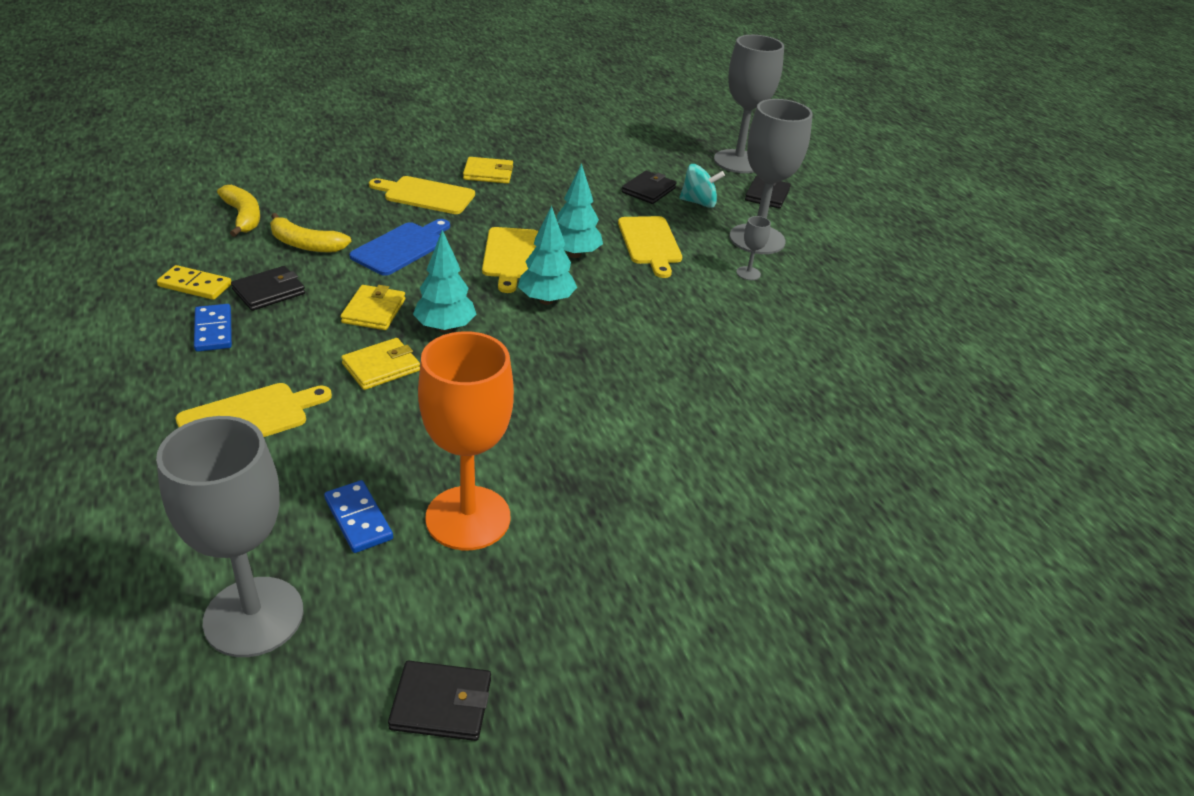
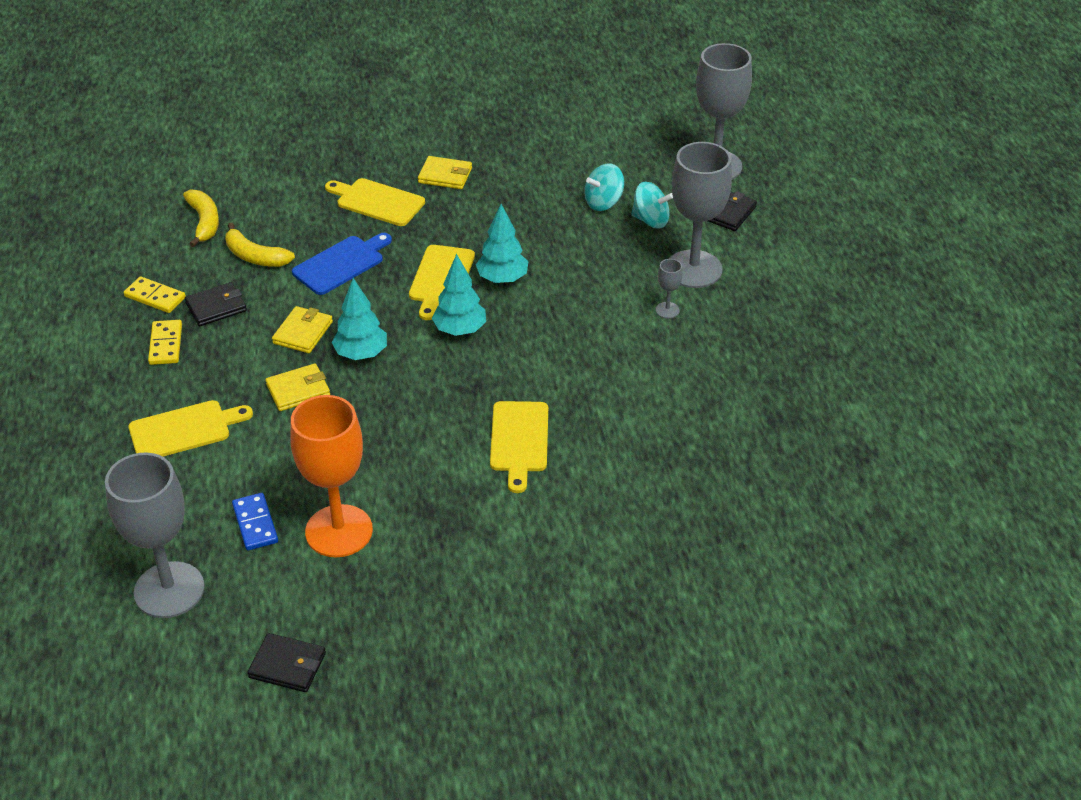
camera: 15 degrees right, 5 degrees up
blue domino [194,304,232,352] -> yellow domino [148,320,182,365]
yellow cutting board [618,216,682,278] -> yellow cutting board moved to [490,401,548,493]
black wallet [622,171,676,204] -> turquoise spinning top [584,164,624,211]

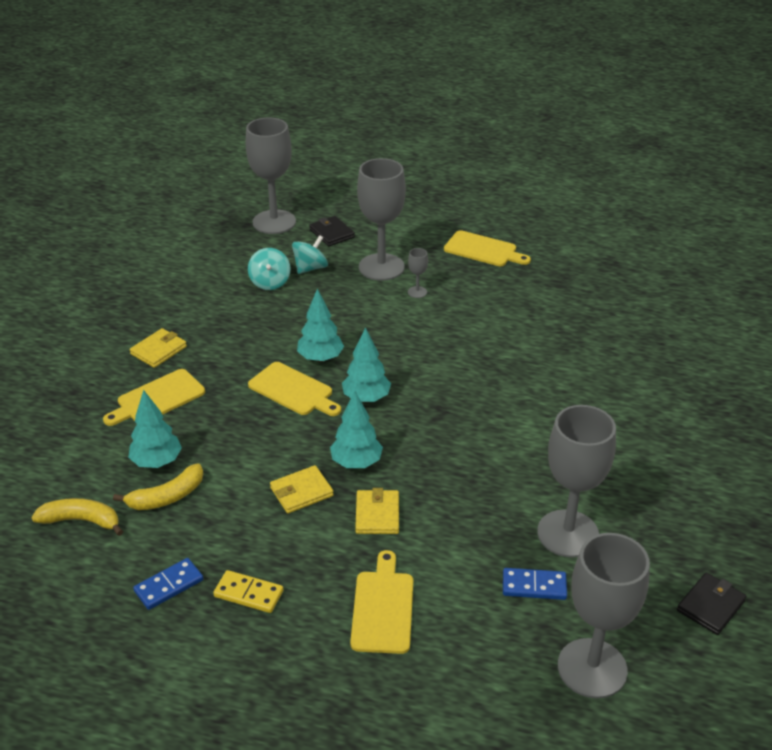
camera: 65 degrees left, 5 degrees down
yellow domino [124,276,186,313] -> blue domino [133,558,203,610]
black wallet [185,282,247,326] -> none
yellow wallet [272,306,333,353] -> yellow wallet turned 75 degrees counterclockwise [270,465,334,513]
orange goblet [290,395,373,557] -> grey goblet [537,405,616,557]
blue cutting board [292,233,392,295] -> none
yellow cutting board [490,401,548,493] -> yellow cutting board moved to [444,230,531,266]
none -> turquoise tree [128,390,182,468]

